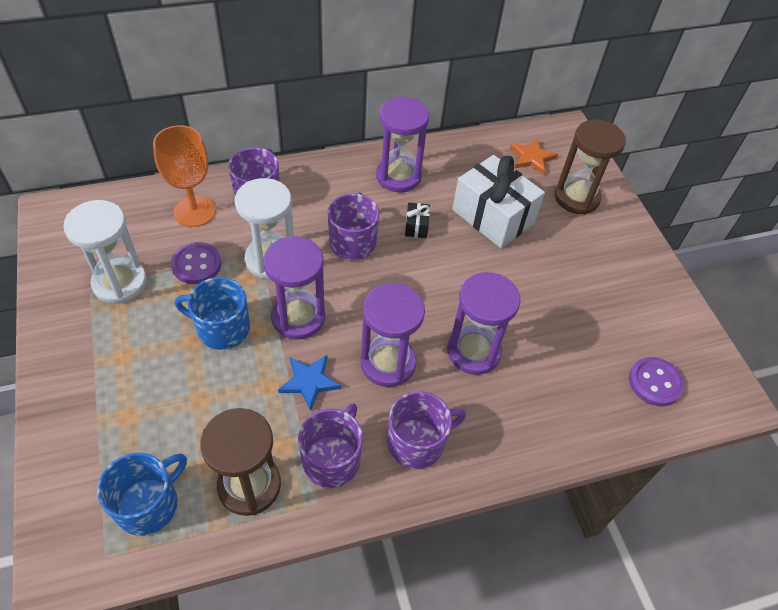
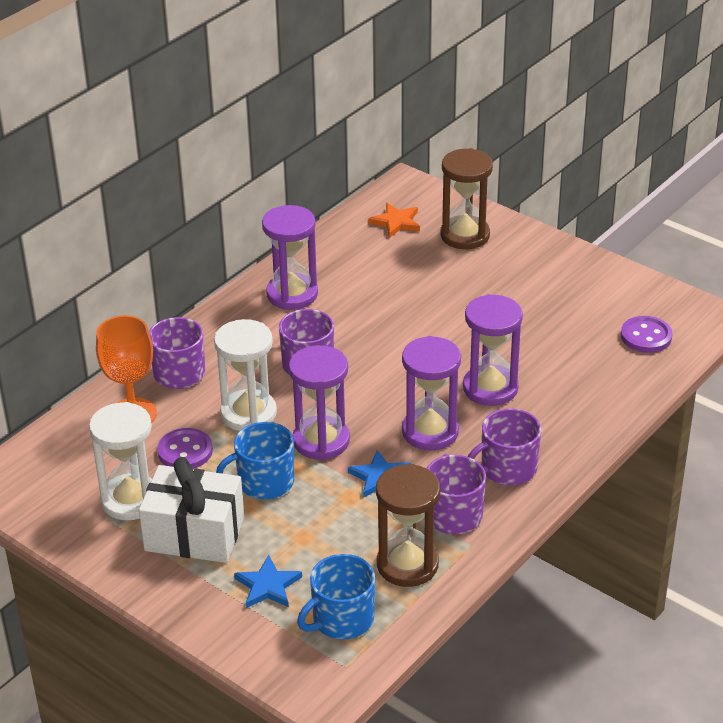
camera: 30 degrees left, 15 degrees down
blue mug [97,453,187,536] -> blue mug turned 135 degrees counterclockwise [297,554,375,640]
purple mug [388,391,466,469] -> purple mug turned 150 degrees counterclockwise [468,408,541,486]
black gift [405,203,430,238] -> none
white gift [452,155,545,248] -> white gift moved to [139,457,244,563]
none -> blue star [234,555,302,608]

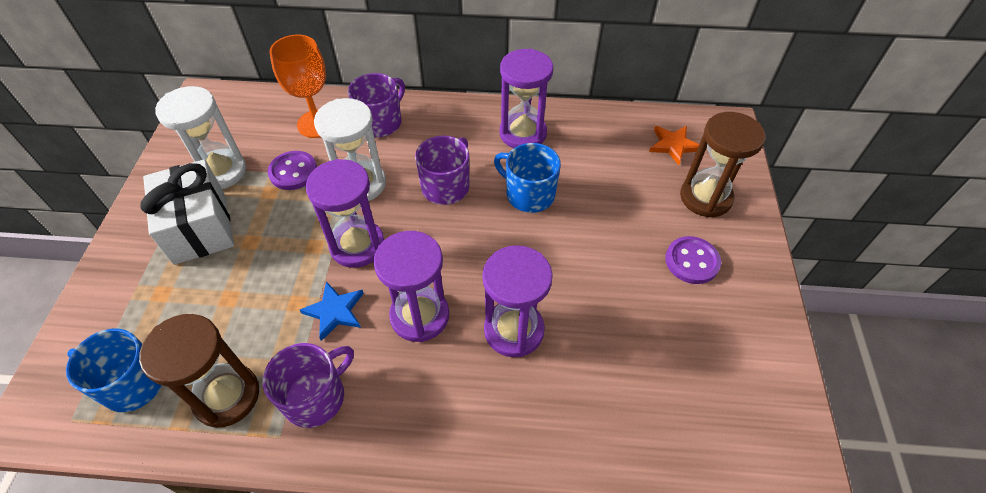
camera: 55 degrees right, 15 degrees up
blue mug [216,422,294,499] -> blue mug moved to [494,143,561,213]
blue star [234,555,302,608] -> none
purple mug [468,408,541,486] -> none
purple button [621,316,673,353] -> purple button moved to [665,236,721,284]

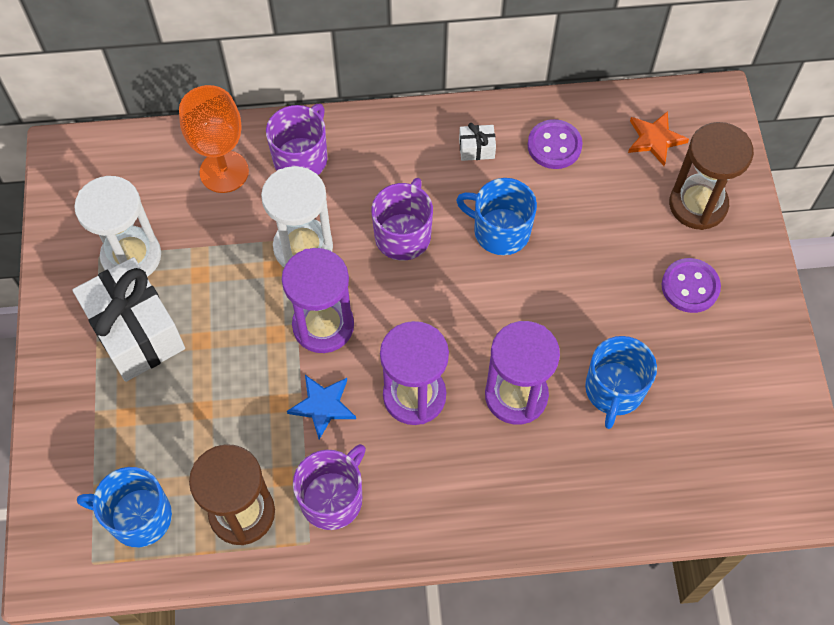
camera: 10 degrees left, 10 degrees up
purple button [268,151,317,190] -> purple button moved to [527,119,583,169]
purple hourglass [499,49,553,148] -> white gift [459,123,496,161]
none -> blue mug [585,336,657,429]

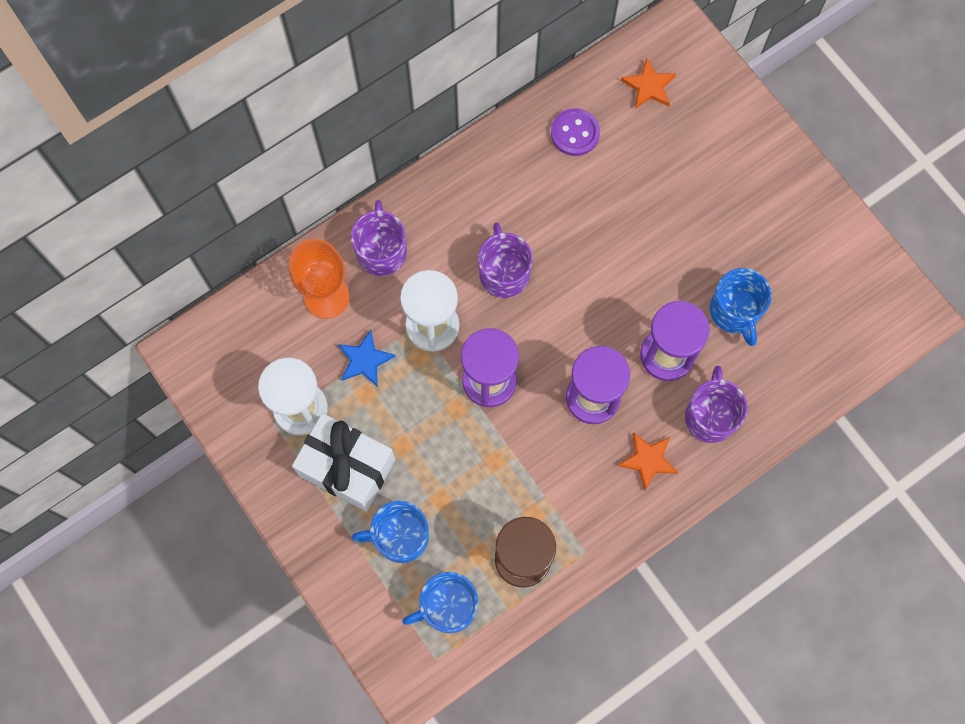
camera: 30 degrees left, 10 degrees up
blue star [287,375,356,439] -> blue star moved to [338,330,396,387]
purple mug [293,444,366,530] -> purple mug moved to [685,366,748,443]
blue mug [456,178,537,255] -> blue mug moved to [352,501,429,563]
white gift [459,123,496,161] -> none
purple button [661,258,721,313] -> none
brown hourglass [669,122,754,230] -> none
none -> orange star [618,432,678,491]

